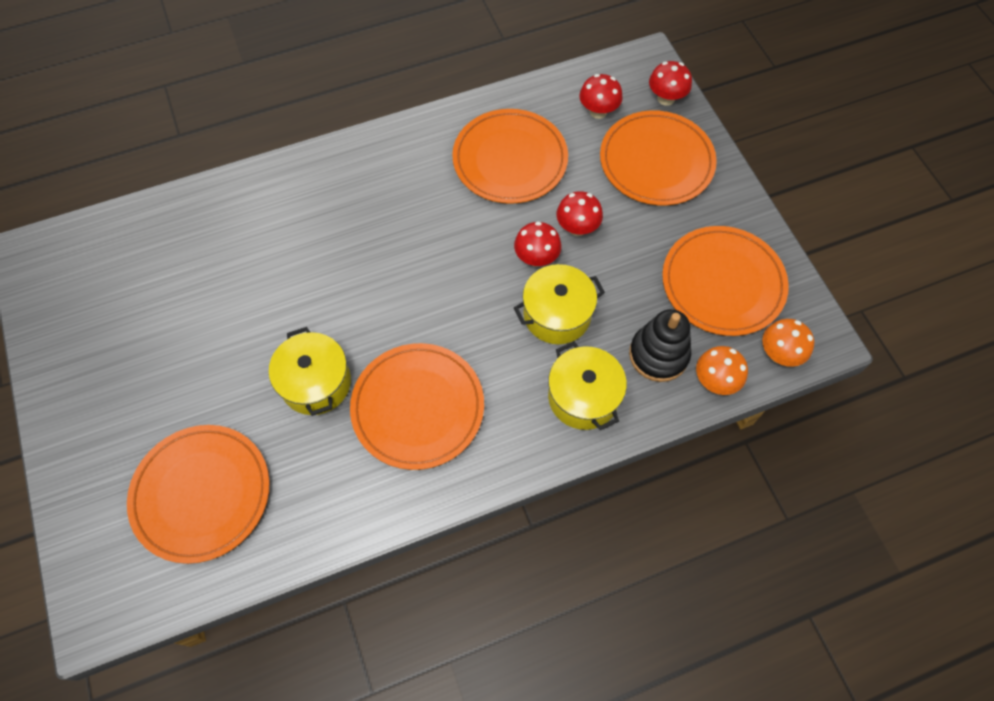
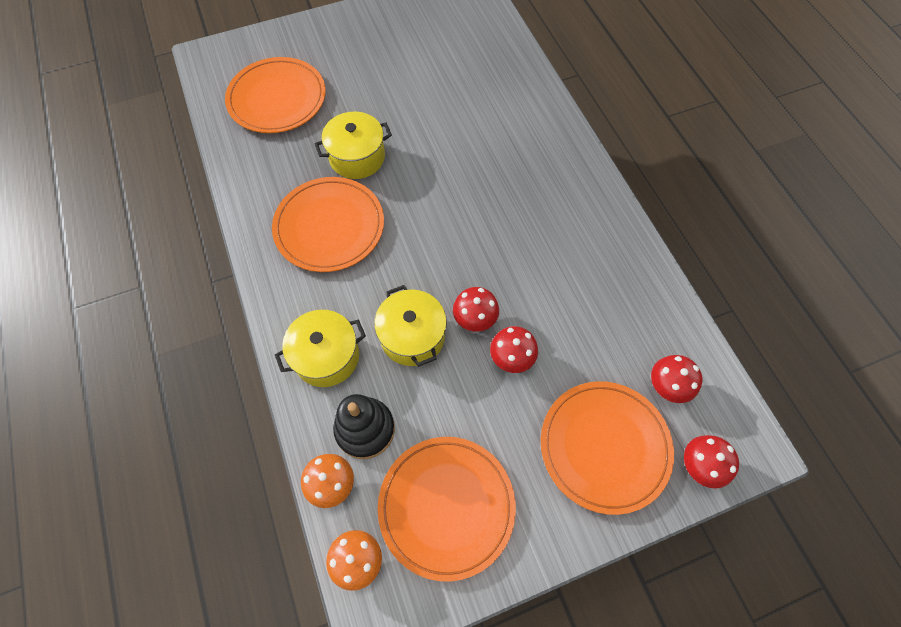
camera: 90 degrees right, 0 degrees up
orange plate [452,109,568,204] -> none

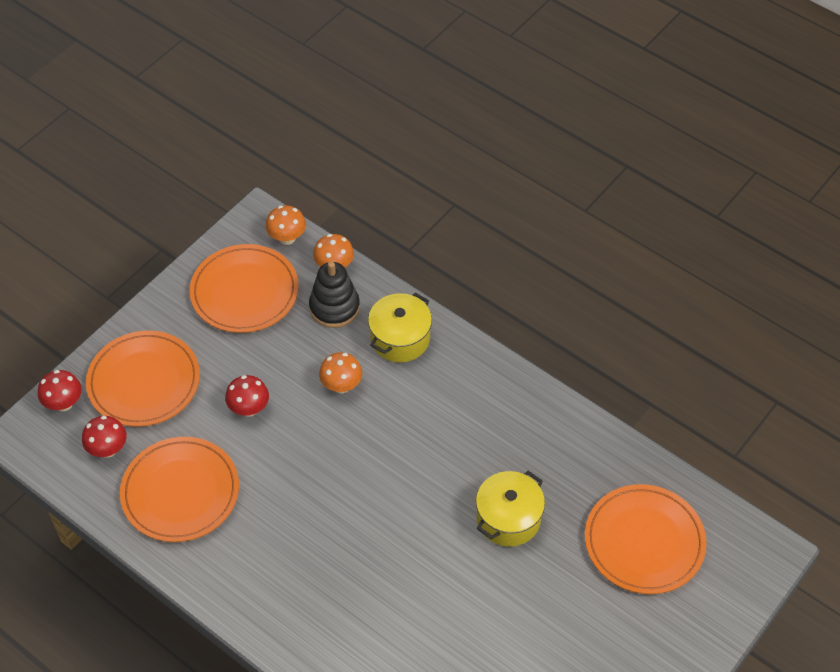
camera: 150 degrees right, 10 degrees down
orange plate [272,177,384,272] -> orange plate moved to [120,437,239,542]
yellow pot [374,285,447,367] -> orange mushroom [319,352,362,394]
red mushroom [453,287,499,332] -> none

